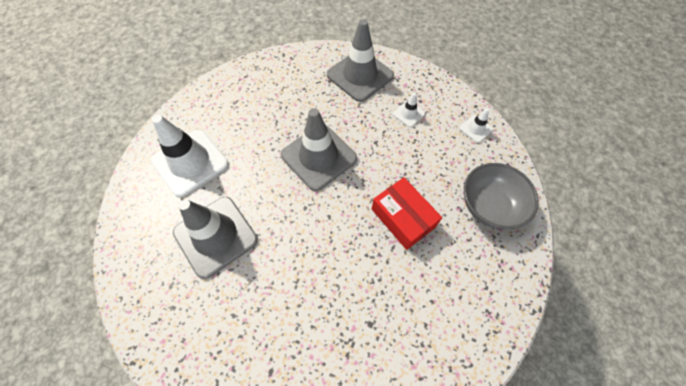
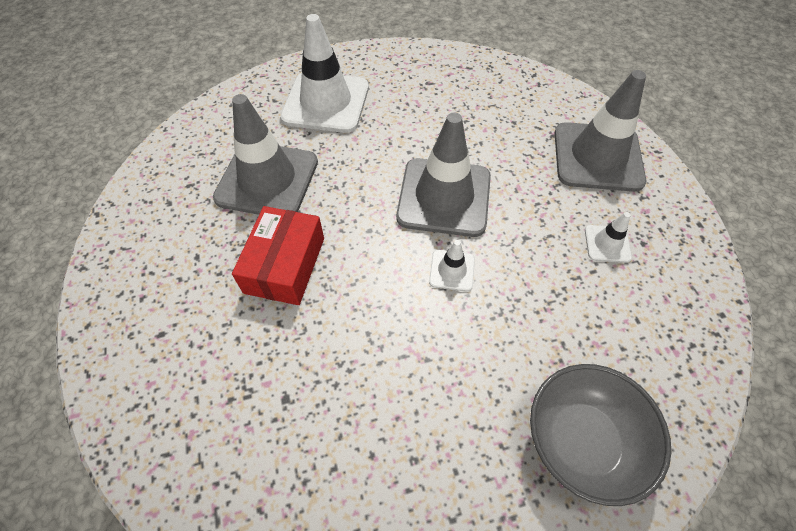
camera: 50 degrees right, 5 degrees down
red box [372,177,442,250] -> red box moved to [232,206,324,305]
white traffic cone [459,108,493,143] -> white traffic cone moved to [429,240,475,292]

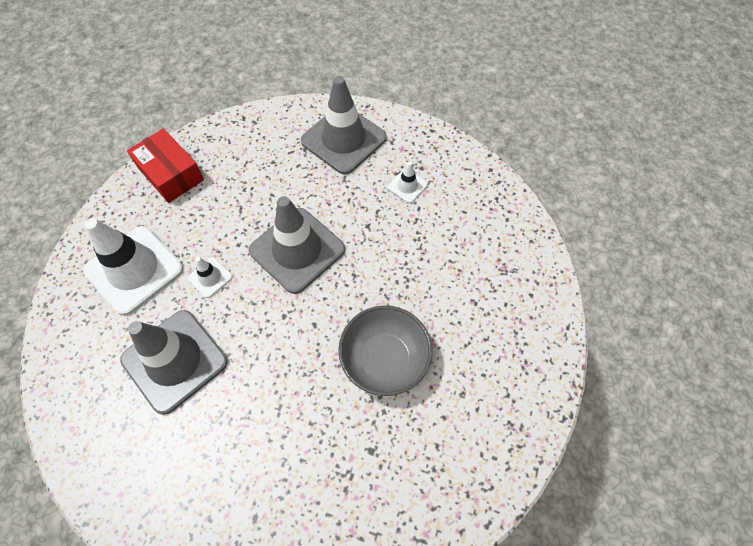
camera: 55 degrees left, 5 degrees up
red box [232,206,324,305] -> red box moved to [127,128,204,203]
white traffic cone [429,240,475,292] -> white traffic cone moved to [188,257,232,298]
grey bowl [530,364,671,506] -> grey bowl moved to [338,305,432,396]

